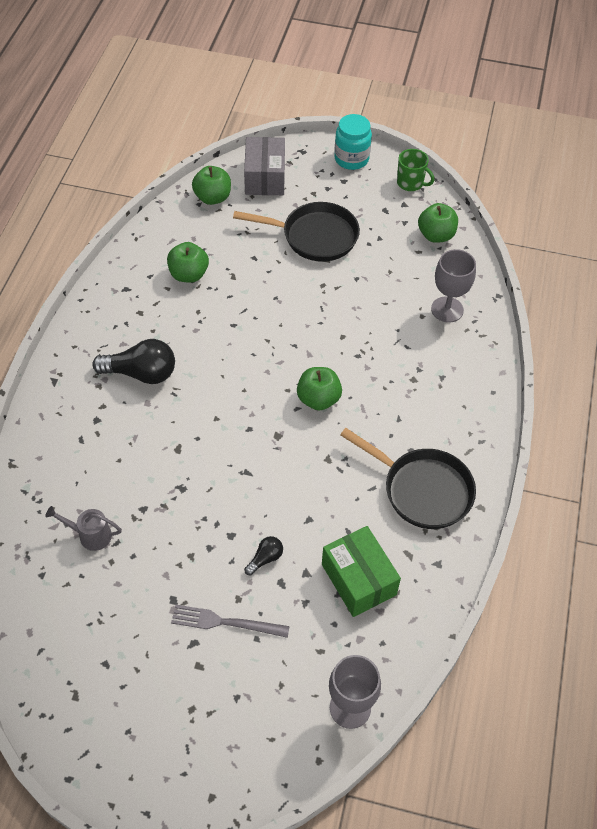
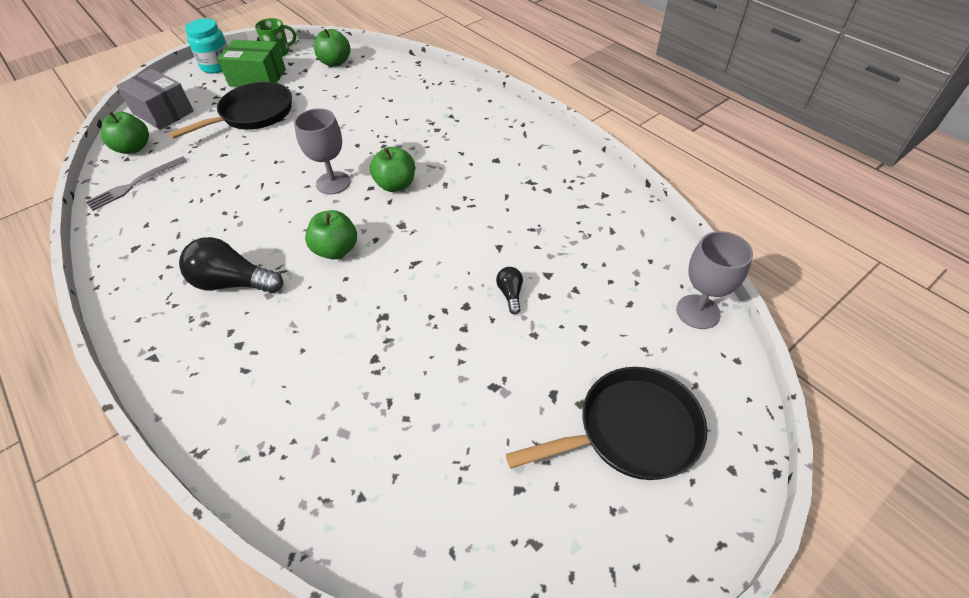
camera: 50 degrees left, 5 degrees down
grey watering can [46,506,122,551] -> none
black light bulb [92,339,175,384] -> black light bulb turned 120 degrees counterclockwise [179,237,283,293]
green apple [167,242,209,283] -> green apple moved to [305,210,357,259]
grey fork [171,605,290,638] -> grey fork moved to [85,156,187,211]
green box [322,526,401,617] -> green box moved to [217,40,286,87]
black pan [340,428,476,529] -> black pan moved to [506,367,707,480]
grey goblet [431,249,476,322] -> grey goblet moved to [294,108,350,195]

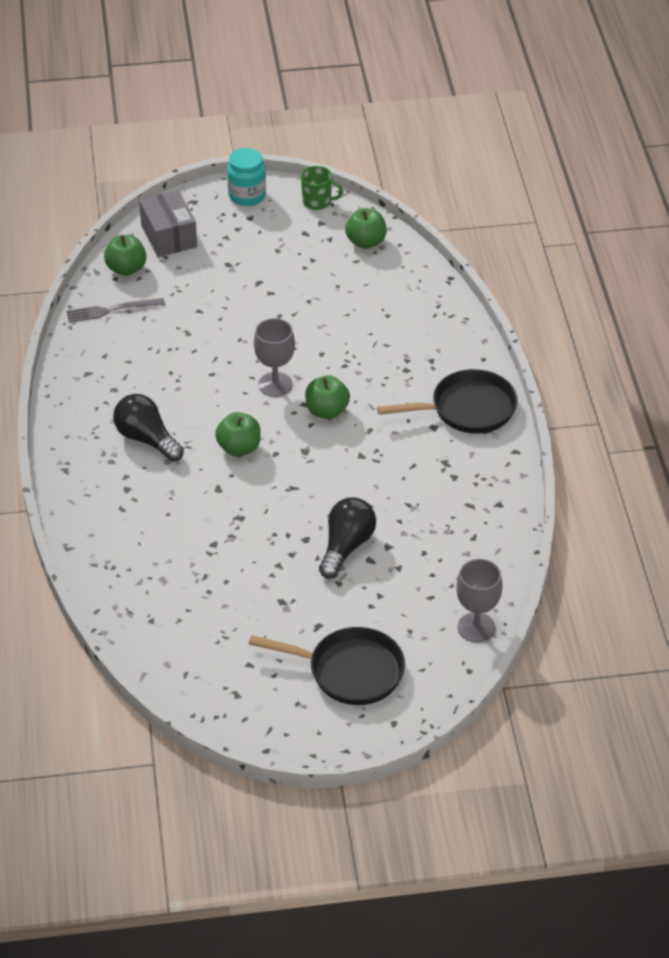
camera: 30 degrees right, 5 degrees down
black pan [169,82,292,139] -> black pan moved to [377,369,518,434]
green box [217,40,286,87] -> none
black light bulb [496,267,523,314] -> black light bulb [319,497,376,579], size x2.02

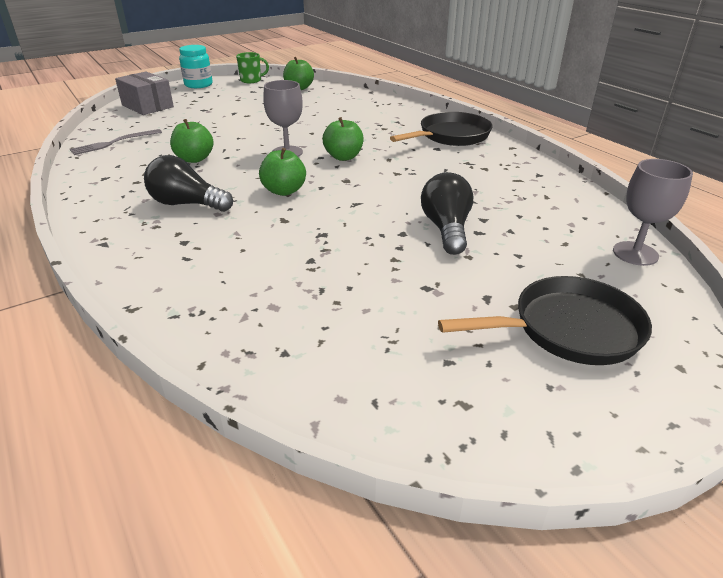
camera: 25 degrees left, 10 degrees down
green apple [104,235,147,276] -> green apple moved to [170,119,214,163]

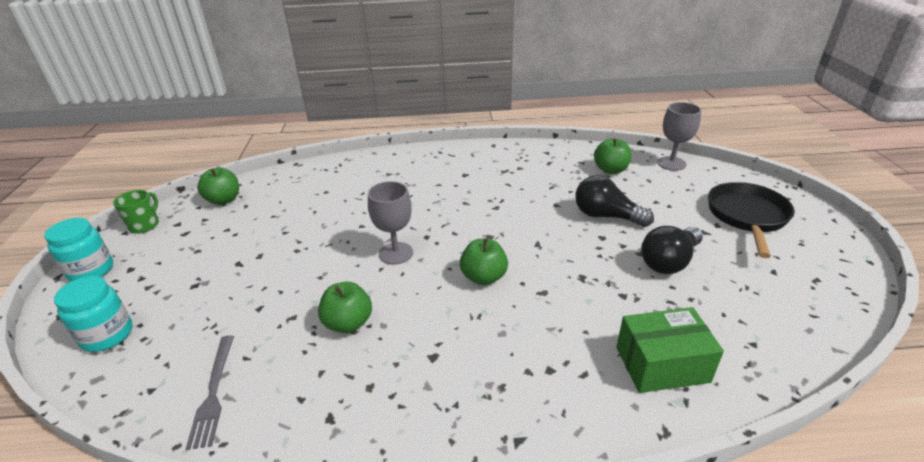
camera: 60 degrees left, 0 degrees up
grey box [115,72,174,115] -> turquoise jar [54,276,133,352]
black light bulb [144,155,233,212] -> black light bulb moved to [641,226,703,274]
green apple [322,117,364,161] -> green apple moved to [594,138,632,174]
black pan [390,112,493,146] -> none
none -> green box [616,307,724,393]

